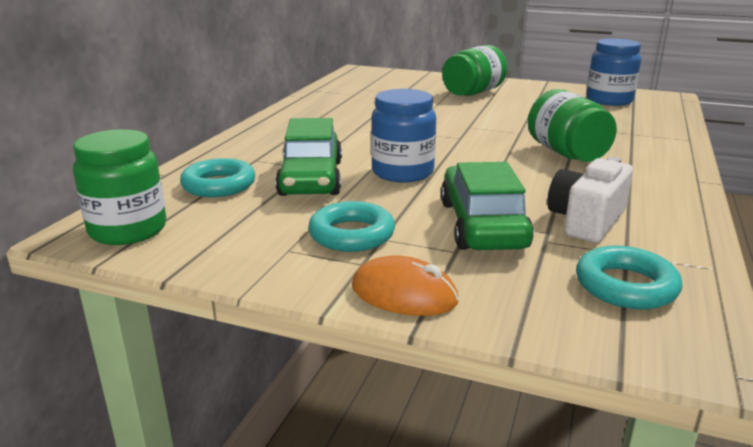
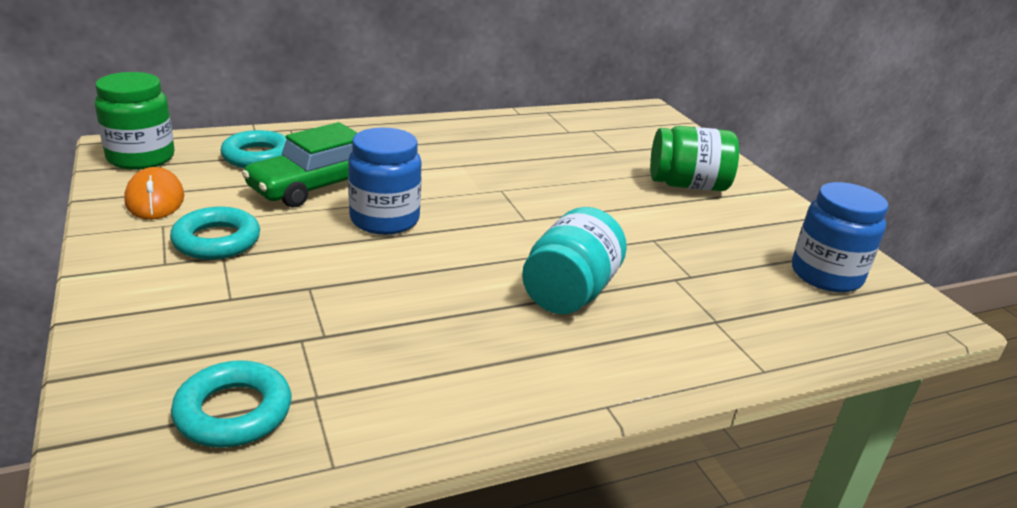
camera: 45 degrees right, 5 degrees up
orange mouse [352,255,459,316] -> orange mouse moved to [124,167,184,219]
green car [441,162,534,250] -> none
green jar [528,89,617,162] -> turquoise jar [522,207,627,314]
white camera [547,157,633,243] -> none

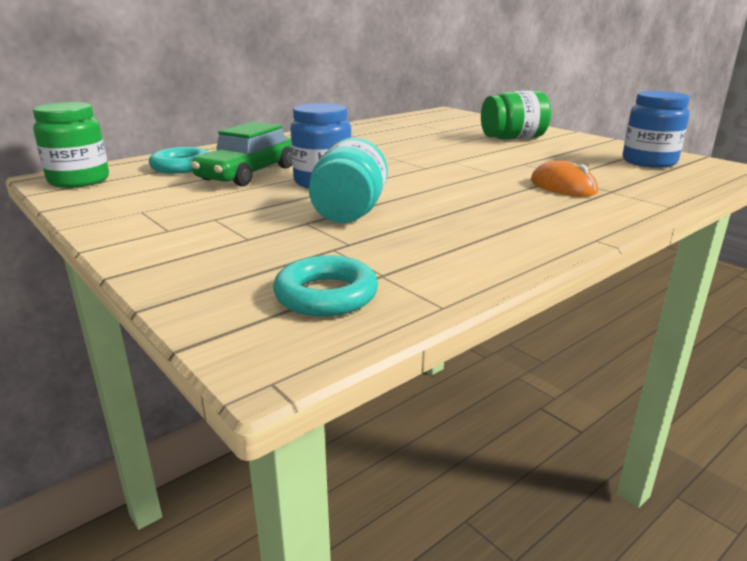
camera: 15 degrees left, 5 degrees down
orange mouse [124,167,184,219] -> orange mouse moved to [531,161,598,197]
turquoise ring [170,207,260,260] -> none
turquoise jar [522,207,627,314] -> turquoise jar moved to [309,138,388,223]

